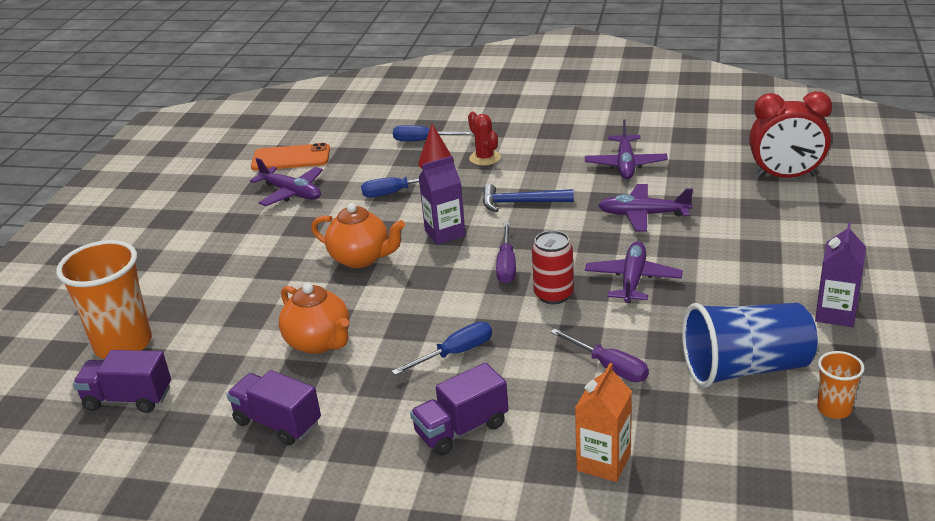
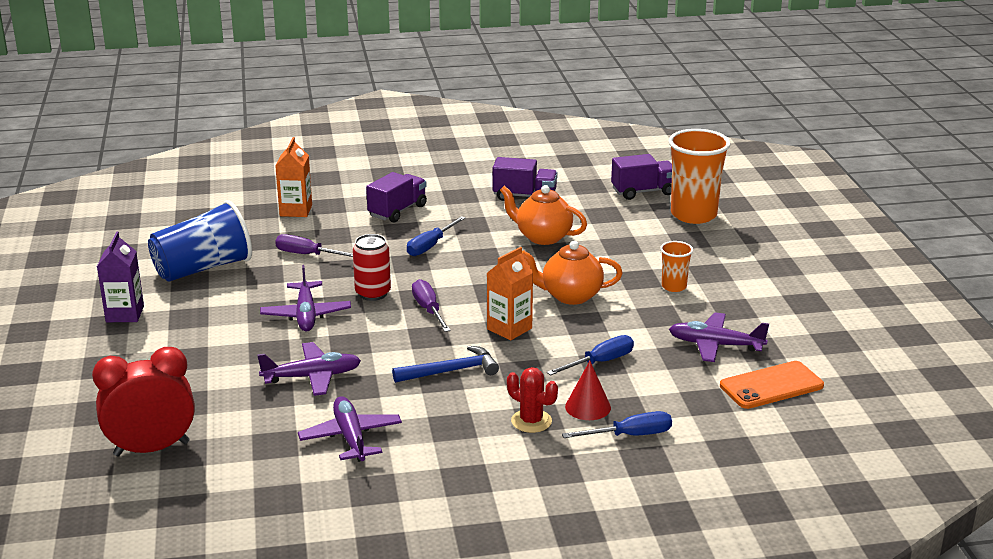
camera: 155 degrees right, 5 degrees down
purple carton [418,156,466,245] -> orange carton [487,247,533,340]
orange cup [817,351,864,419] -> orange cup moved to [660,241,693,292]

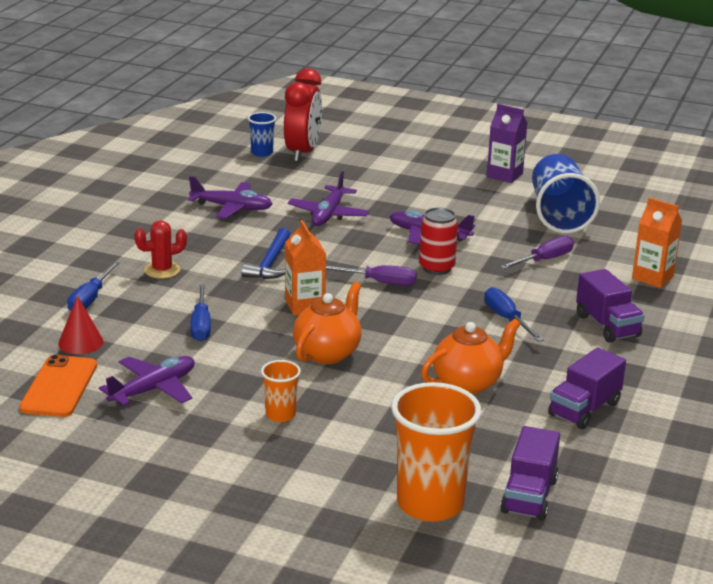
camera: 120 degrees right, 0 degrees up
red cone [565,361,611,420] -> red cone moved to [58,295,104,354]
none -> blue cup [248,112,276,157]

